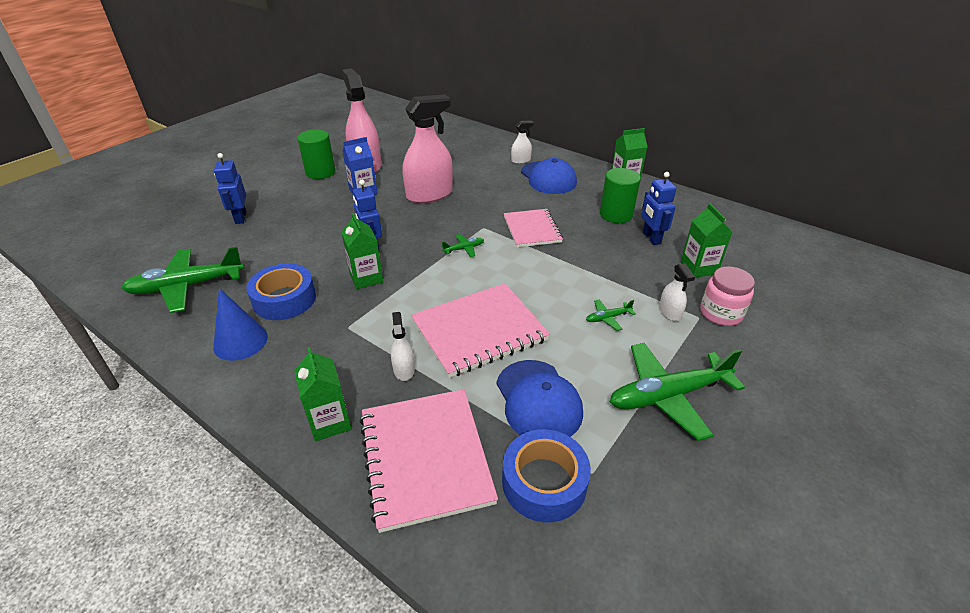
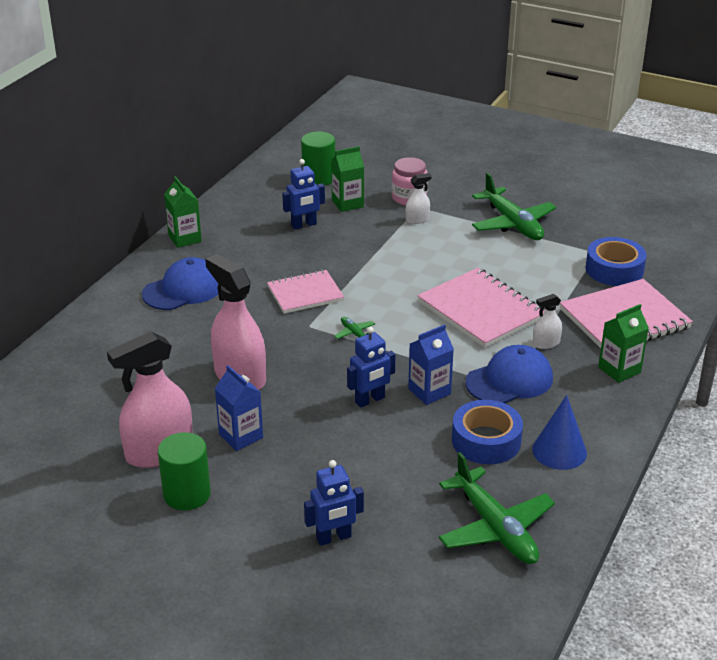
camera: 100 degrees left, 5 degrees down
green carton [341,213,383,289] -> blue carton [408,324,454,405]
blue cap [496,360,583,437] -> blue cap moved to [465,345,553,403]
white spray bottle [511,121,534,164] -> none
green plane [586,299,636,331] -> none
green cylinder [600,168,641,223] -> green cylinder moved to [301,131,335,186]

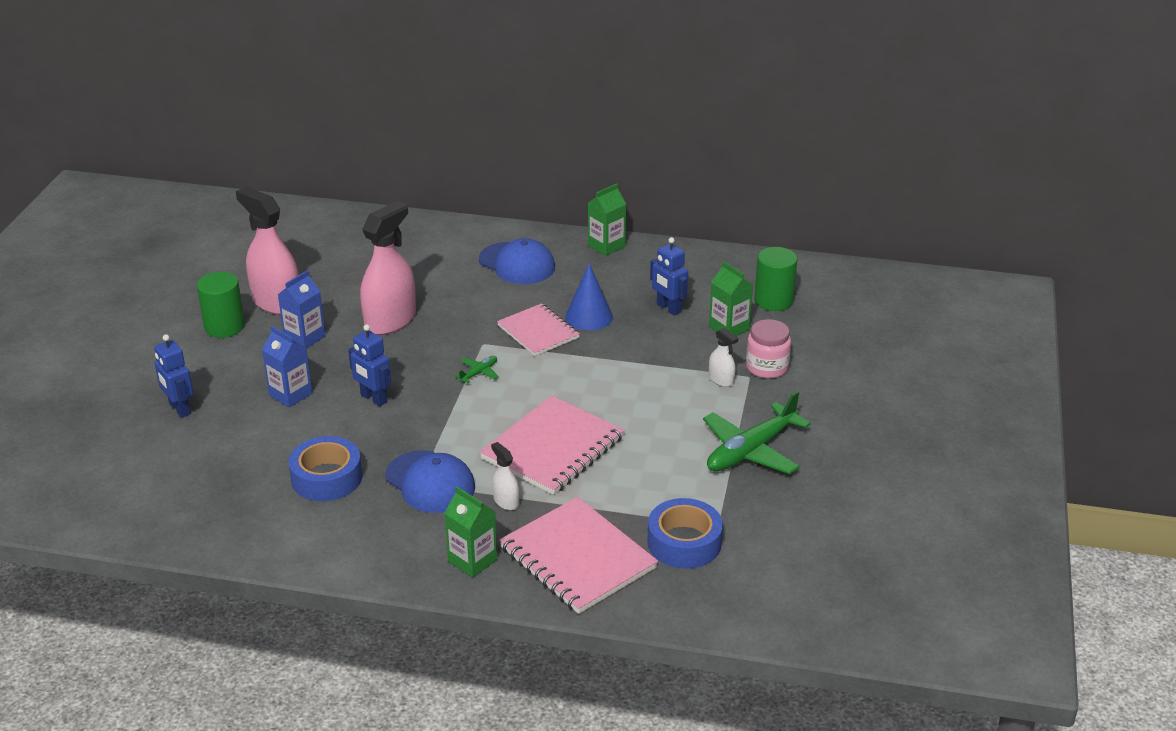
camera: 75 degrees right, 0 degrees up
blue carton [408,324,454,405] -> blue carton moved to [262,326,312,408]
green plane [439,452,555,564] -> none
blue cone [532,395,587,470] -> blue cone moved to [565,263,613,331]

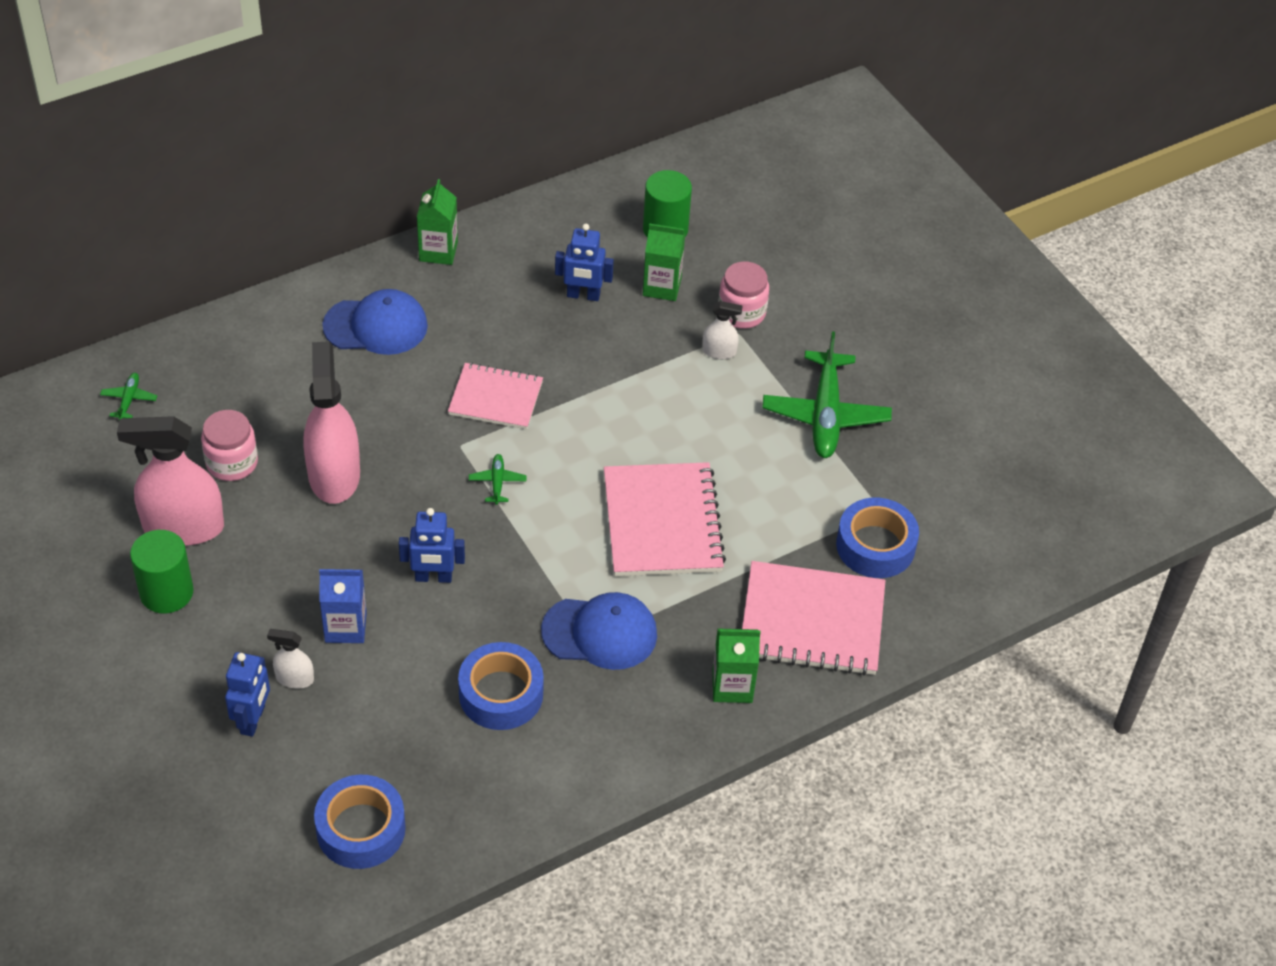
camera: 45 degrees left, 15 degrees up
blue robot [154,334,193,418] -> blue robot turned 90 degrees counterclockwise [225,652,270,737]
blue carton [278,270,325,348] -> none
white spray bottle [491,442,519,510] -> white spray bottle moved to [267,629,314,689]
blue cone [565,263,613,331] -> none
none -> green plane [100,373,157,420]
none -> pink jar [201,410,258,481]
none -> blue tape [314,775,406,869]

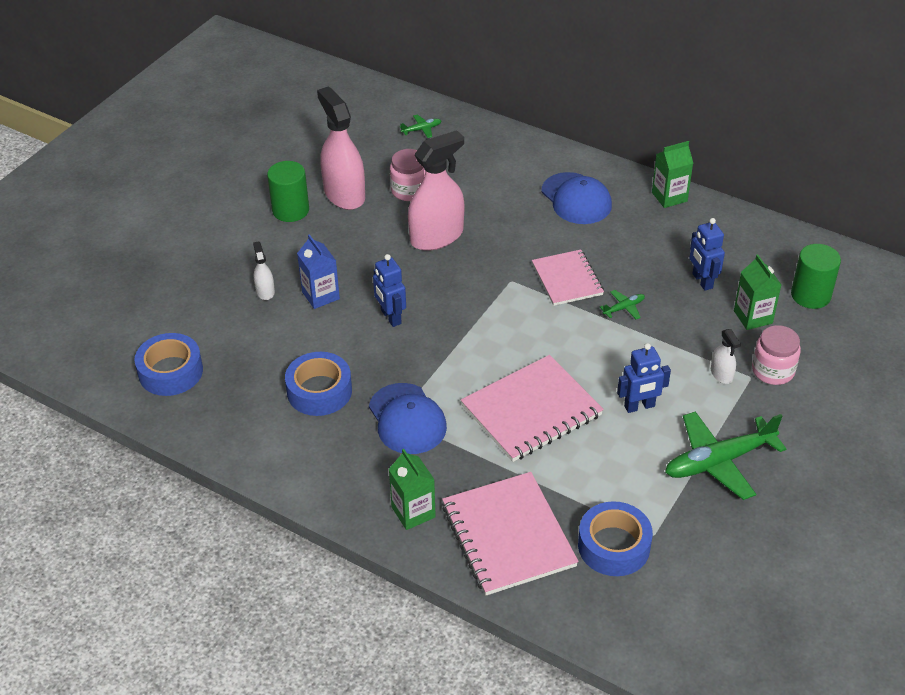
camera: 65 degrees right, 5 degrees down
blue robot [225,652,270,737] -> blue robot moved to [617,343,671,413]
green plane [469,454,526,505] -> green plane moved to [600,290,645,319]

